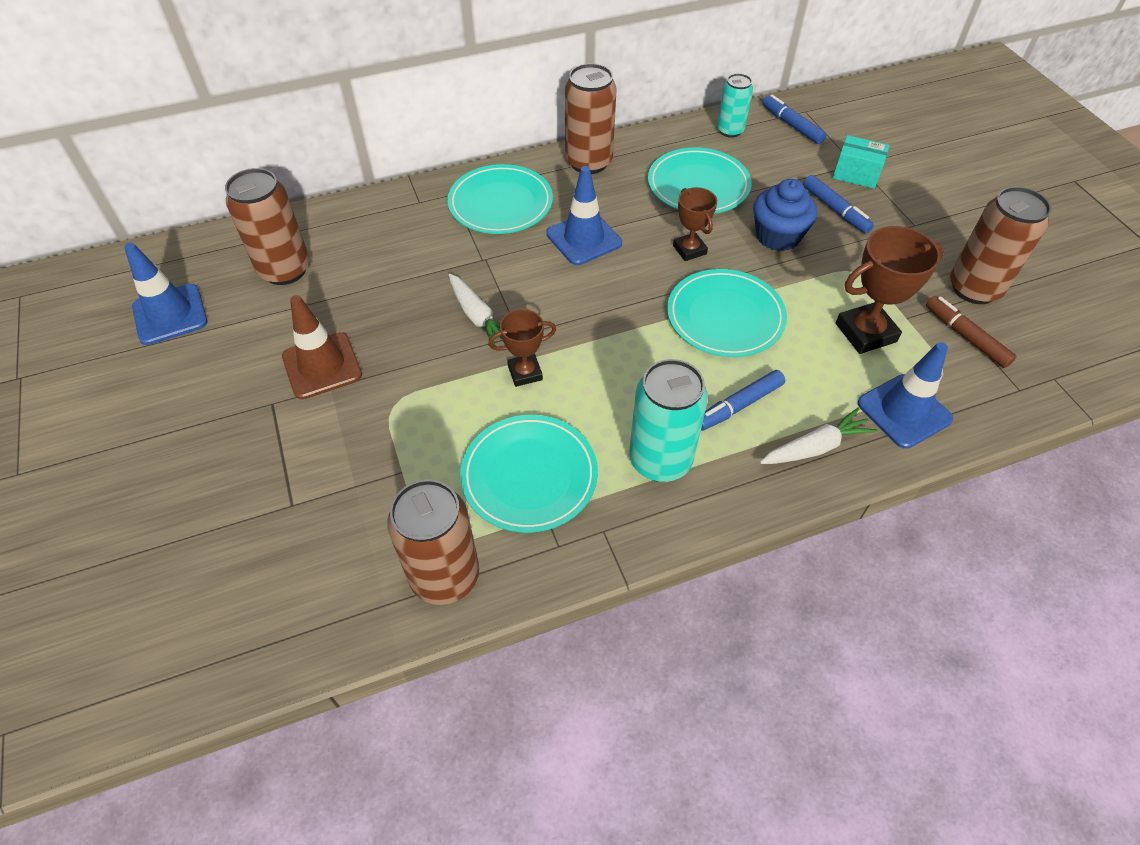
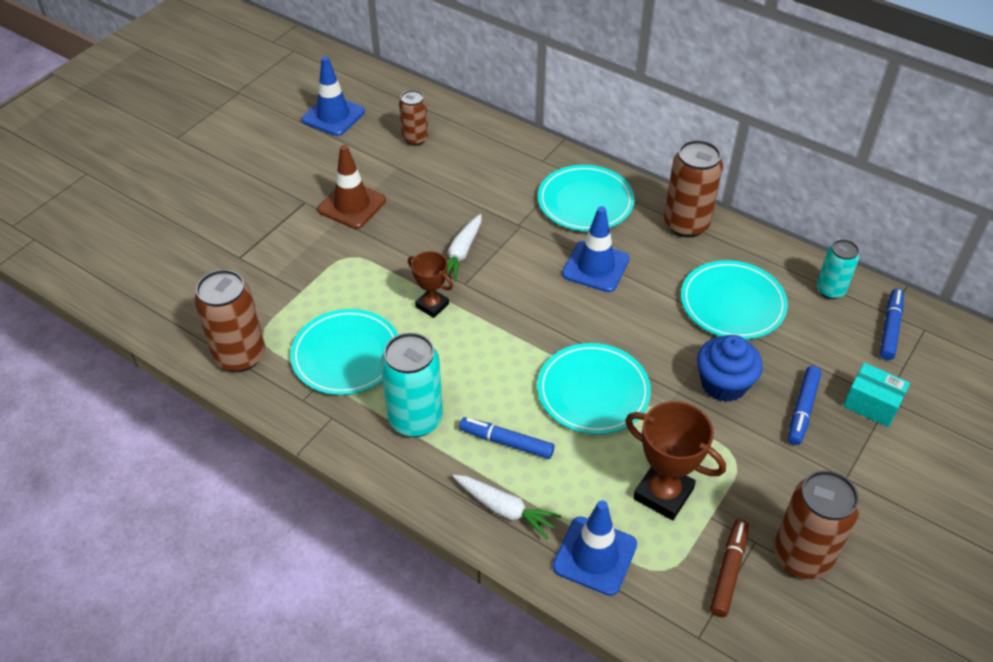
camera: 55 degrees right, 5 degrees down
brown can [225,168,310,285] -> brown can [399,90,428,146], size x0.61
brown trophy [673,187,717,261] -> none
turquoise box [832,135,890,189] -> turquoise box turned 45 degrees counterclockwise [843,363,910,427]

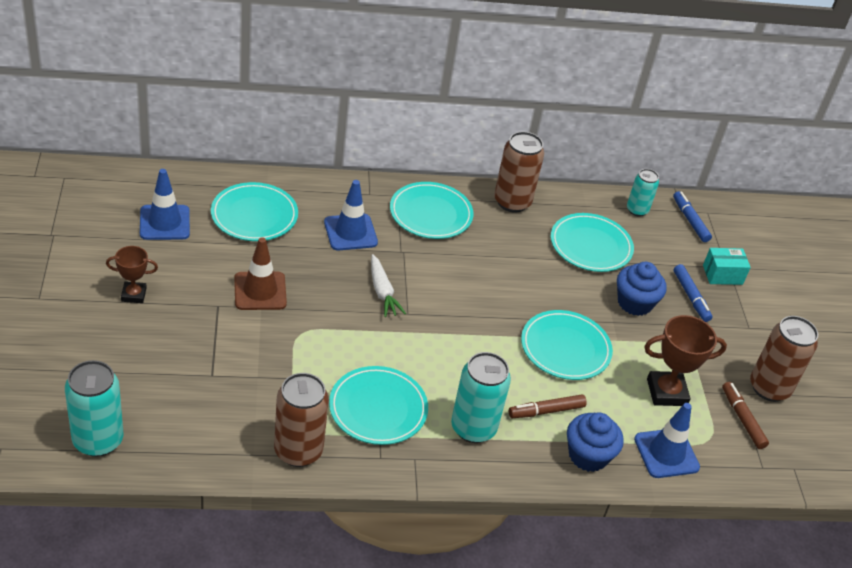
camera: 45 degrees left, 5 degrees down
brown can [399,90,428,146] -> turquoise plate [211,182,298,241]
brown trophy [408,251,453,318] -> brown trophy moved to [106,246,158,303]
white carrot [453,475,561,539] -> blue cupcake [567,412,624,472]
blue marker [459,417,555,459] -> brown marker [509,394,587,418]
blue traffic cone [562,206,630,292] -> blue traffic cone moved to [324,180,378,250]
none -> turquoise can [65,360,124,457]

